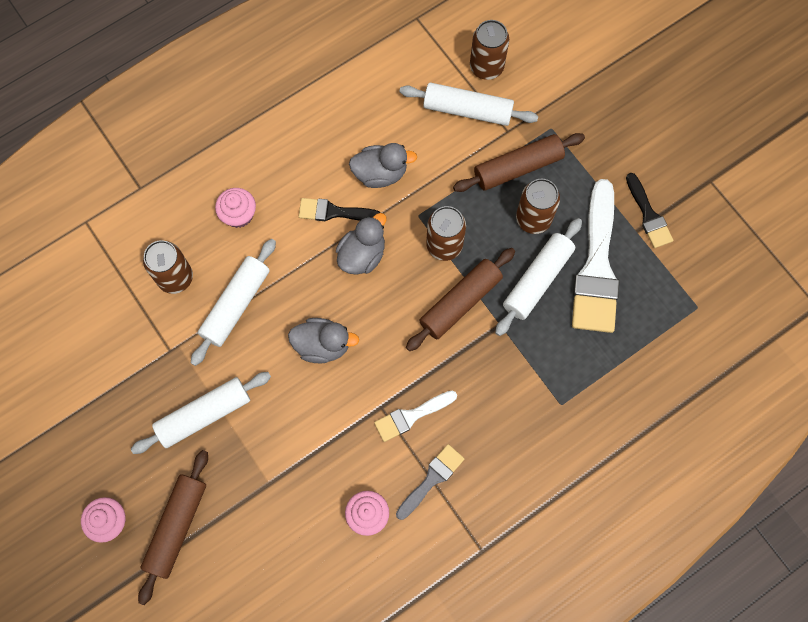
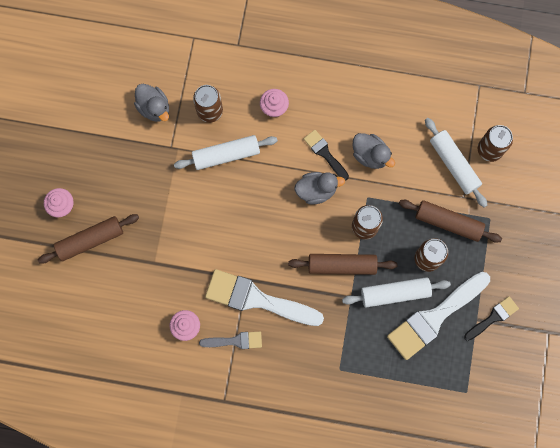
camera: 45 degrees right, 5 degrees up
white rolling pin [131,372,271,454] -> none
grey duck [288,318,359,364] -> grey duck moved to [134,84,169,122]
white brush [374,390,457,442] -> white brush [205,269,324,326], size x1.93
black brush [626,173,673,248] -> black brush turned 150 degrees counterclockwise [464,296,519,341]

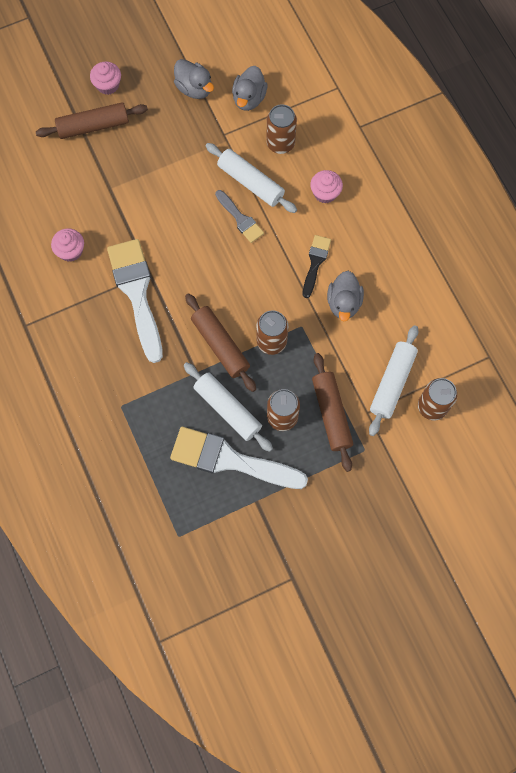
camera: 55 degrees right, 5 degrees down
brown rolling pin [38,214,139,264] -> brown rolling pin turned 45 degrees counterclockwise [36,102,148,139]
grey brush [199,332,262,349] -> grey brush moved to [215,190,264,243]
grey duck [294,172,345,204] -> grey duck moved to [174,59,214,99]
black brush [464,296,519,341] -> none

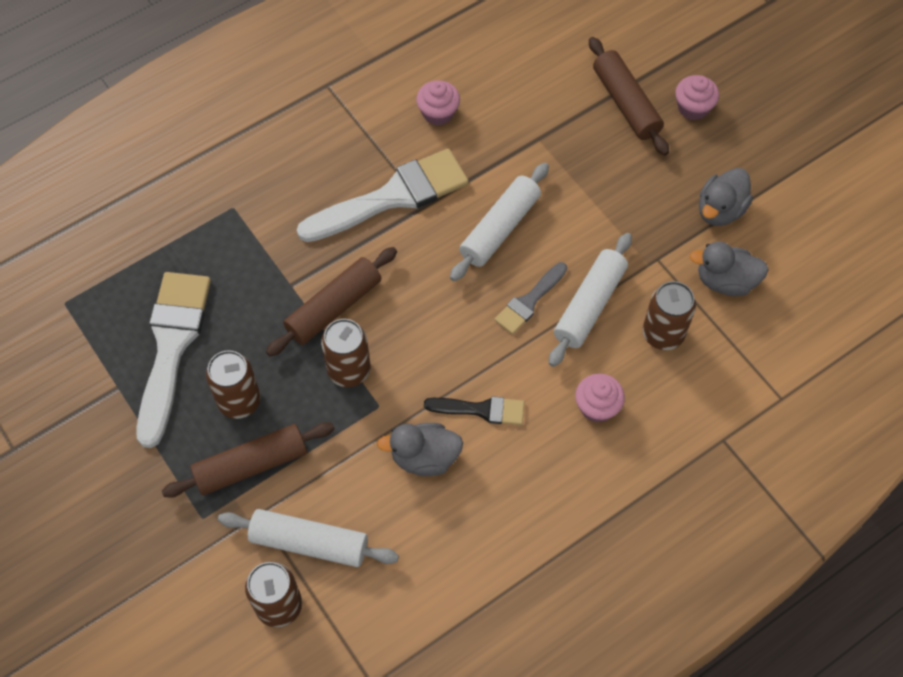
camera: 80 degrees right, 10 degrees down
white rolling pin [184,362,273,452] -> white rolling pin moved to [450,163,549,281]

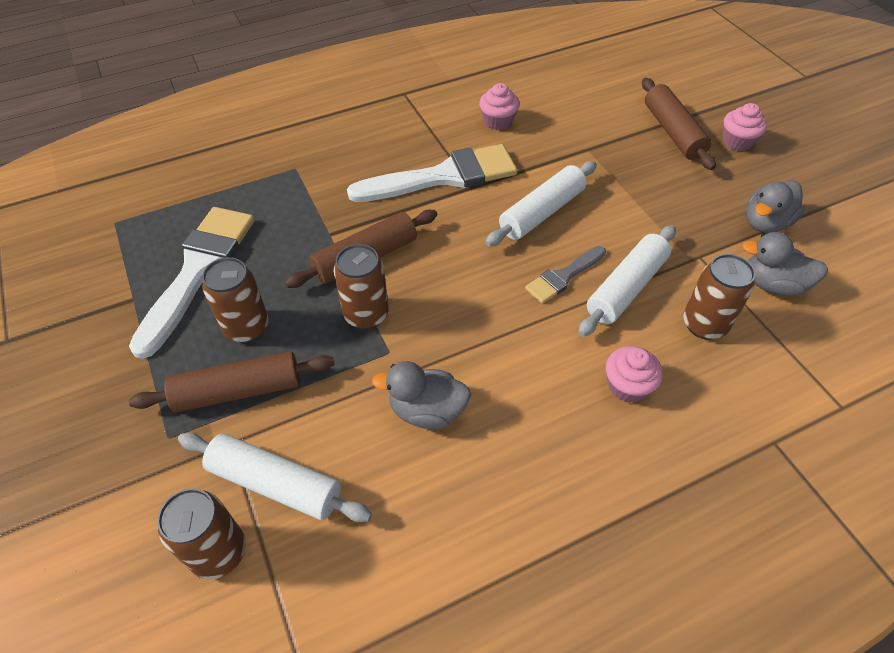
camera: 10 degrees right, 10 degrees down
black brush [424,396,524,425] -> none

